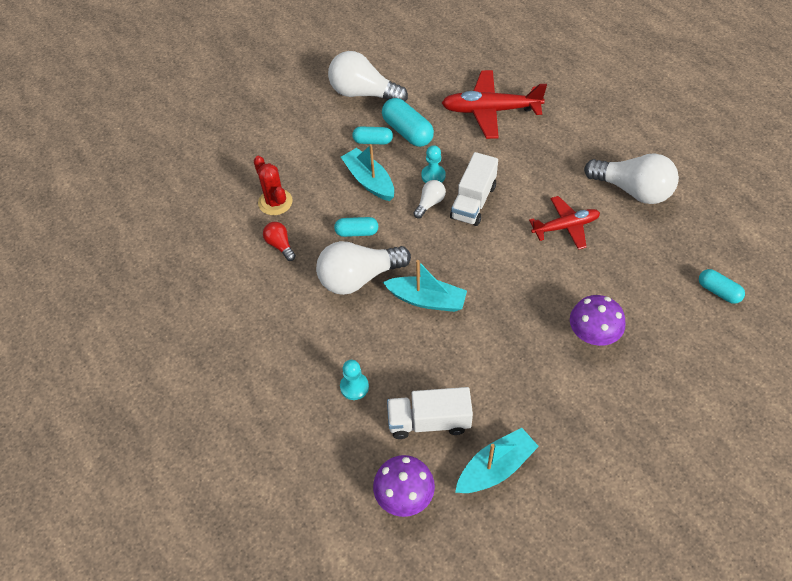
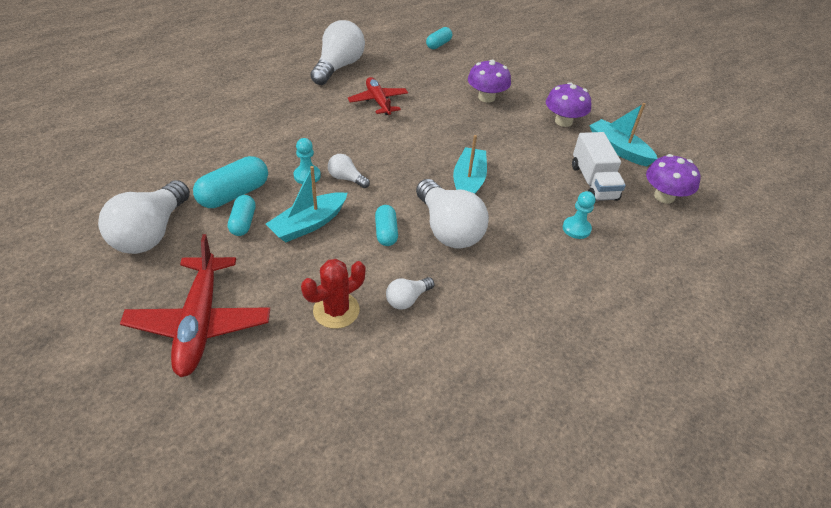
camera: 100 degrees left, 10 degrees down
red light bulb [263,222,296,261] -> white light bulb [386,277,435,309]
red plane [442,70,547,139] -> red plane moved to [120,234,270,377]
white truck [450,152,498,226] -> none
none -> purple mushroom [546,82,591,127]

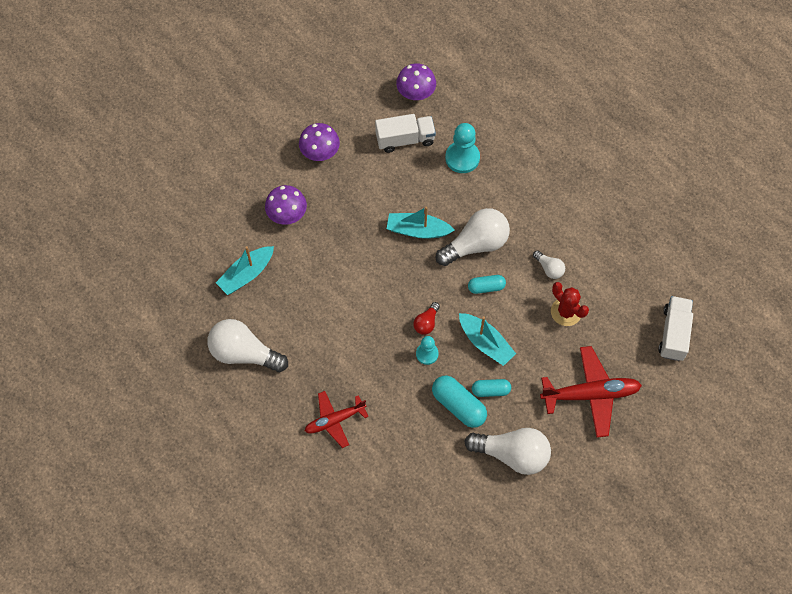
camera: 90 degrees left, 20 degrees up
white light bulb [328,154,370,188] -> red light bulb [413,302,440,335]
red plane [348,77,408,115] -> red plane moved to [305,391,369,448]
turquoise capsule [426,27,452,49] -> none
turquoise pawn [563,191,595,239] -> turquoise pawn [445,123,480,173], size x1.64
turquoise boat [589,103,658,166] -> turquoise boat moved to [216,246,274,295]
none -> white truck [658,296,693,361]

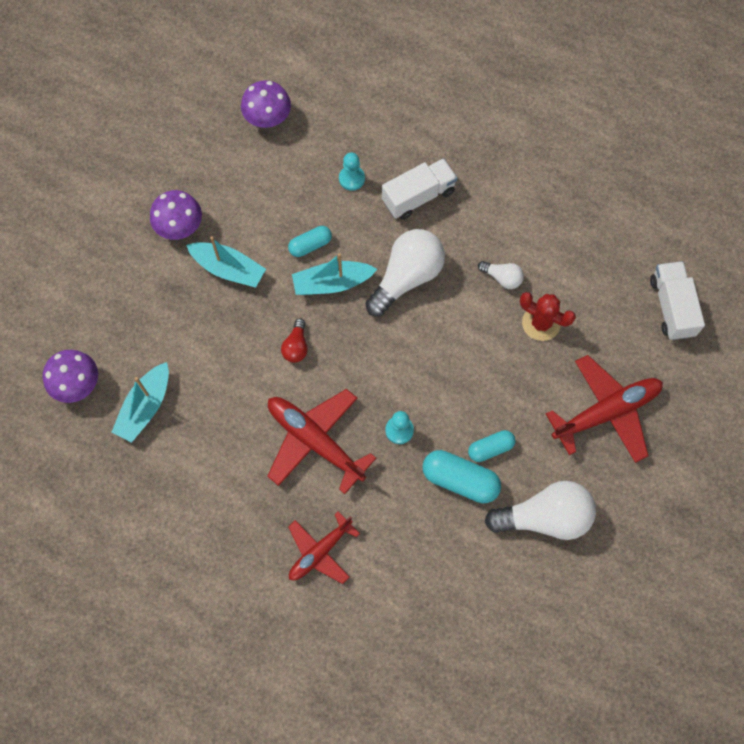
camera: 20 degrees left, 5 degrees up
white light bulb [207,319,288,372] -> none
purple mushroom [265,185,307,225] -> purple mushroom moved to [43,350,98,403]
white truck [375,114,436,153] -> white truck moved to [382,158,457,220]
red light bulb [413,302,440,335] -> red light bulb moved to [281,318,308,363]
turquoise pawn [445,123,480,173] -> turquoise pawn [339,152,365,191], size x0.61
turquoise boat [459,313,516,366] -> turquoise boat moved to [186,236,266,288]
turquoise capsule [468,275,506,294] -> turquoise capsule moved to [288,226,332,257]
none -> red plane [267,389,376,494]

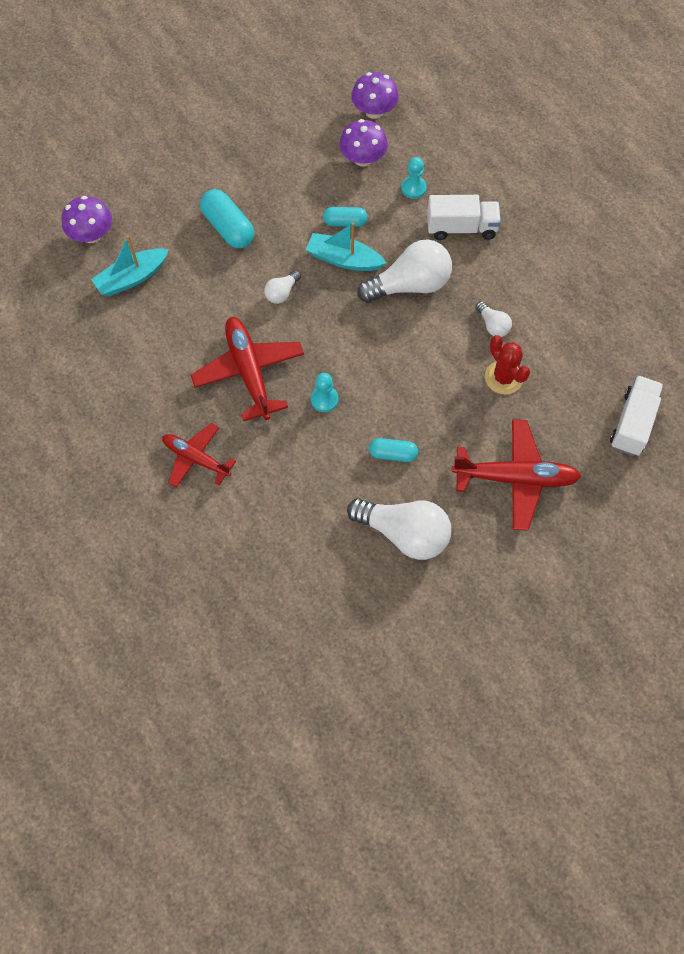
camera: 30 degrees right, 5 degrees down
purple mushroom [150,190,202,240] -> purple mushroom moved to [339,119,388,167]
turquoise boat [186,236,266,288] -> none
red light bulb [281,318,308,363] -> white light bulb [264,270,301,304]
red plane [288,511,360,584] -> red plane turned 45 degrees clockwise [162,423,236,487]
turquoise capsule [423,450,501,503] -> turquoise capsule moved to [200,189,254,248]

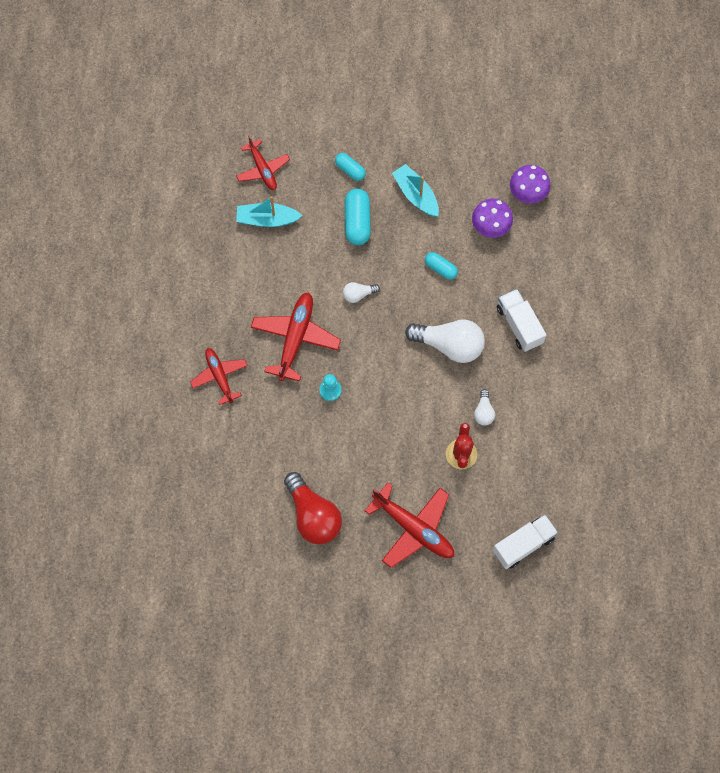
camera: 35 degrees right, 5 degrees up
purple mushroom [61,196,112,243] -> red plane [236,135,290,190]
turquoise boat [306,222,386,271] -> turquoise boat moved to [392,164,439,217]
white light bulb [347,498,451,560] -> red light bulb [284,472,342,544]
turquoise capsule [369,438,418,462] -> turquoise capsule moved to [335,153,366,181]
turquoise pawn [401,157,427,199] -> none
white truck [427,195,501,240] -> white truck turned 150 degrees counterclockwise [497,289,546,352]

